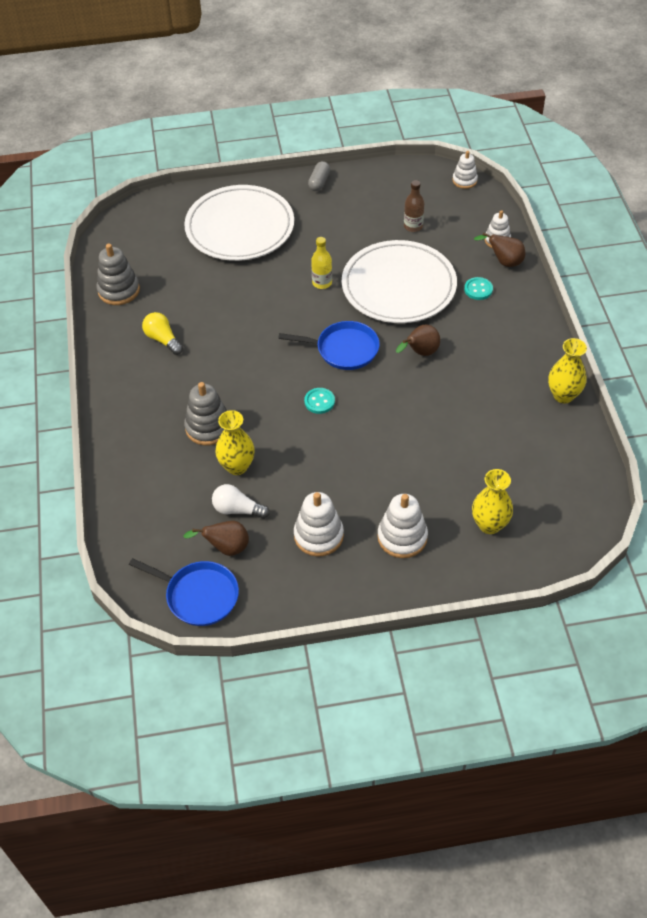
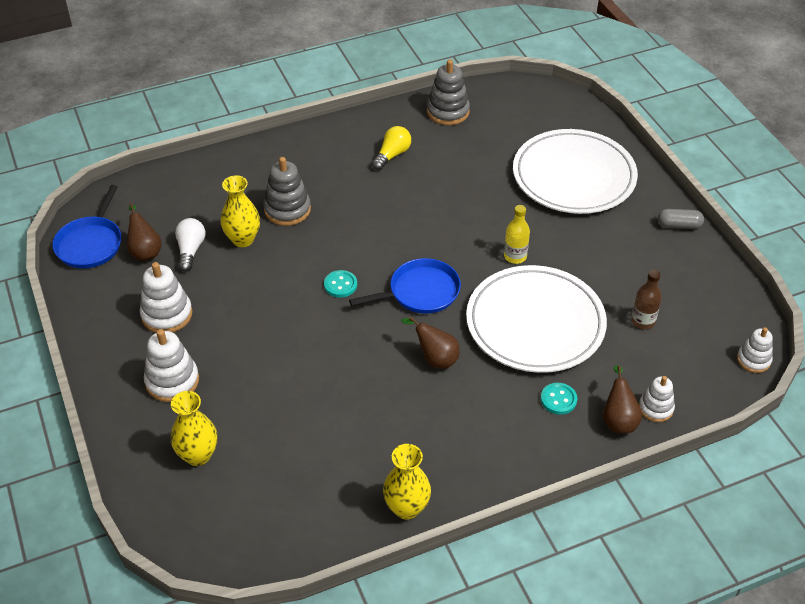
camera: 75 degrees right, 5 degrees down
blue pan [278,321,380,370] -> blue pan turned 105 degrees counterclockwise [349,258,461,314]

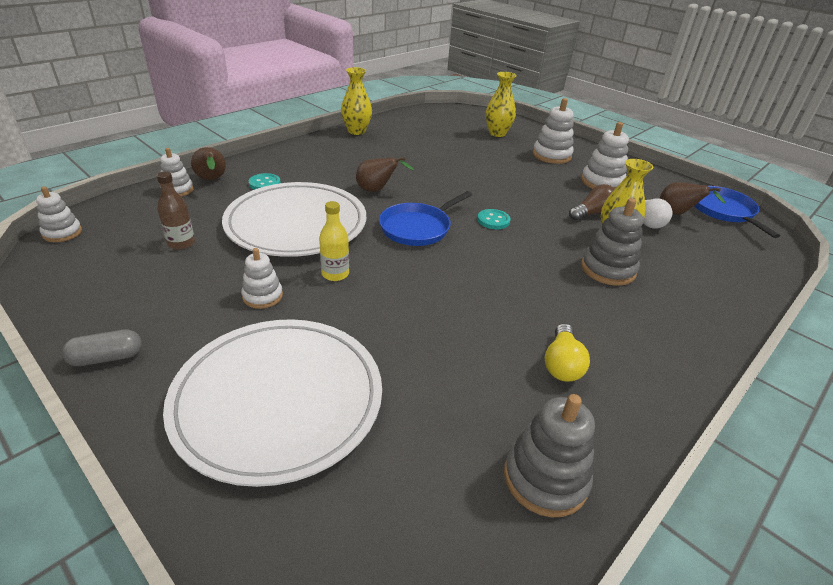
camera: 155 degrees right, 10 degrees down
none -> white stacking toy [241,248,283,309]
none -> brown light bulb [569,184,615,220]

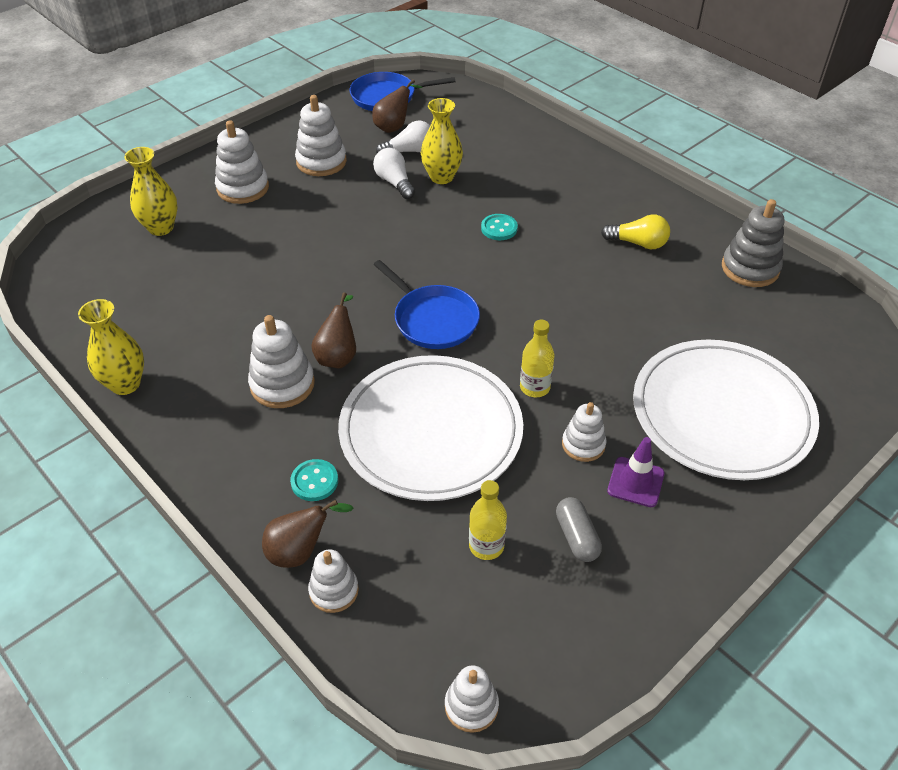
camera: 85 degrees left, 10 degrees up
grey capsule [62,330,142,366] -> grey capsule moved to [556,497,602,562]
brown bottle [157,171,195,250] -> yellow bottle [469,480,507,560]
turquoise button [477,209,510,229] -> turquoise button moved to [481,214,518,240]
brown light bulb [569,184,615,220] -> white light bulb [373,148,415,199]
grey stacking toy [581,198,644,286] -> none
none -> white stacking toy [248,315,315,408]
none -> purple traffic cone [607,437,665,507]

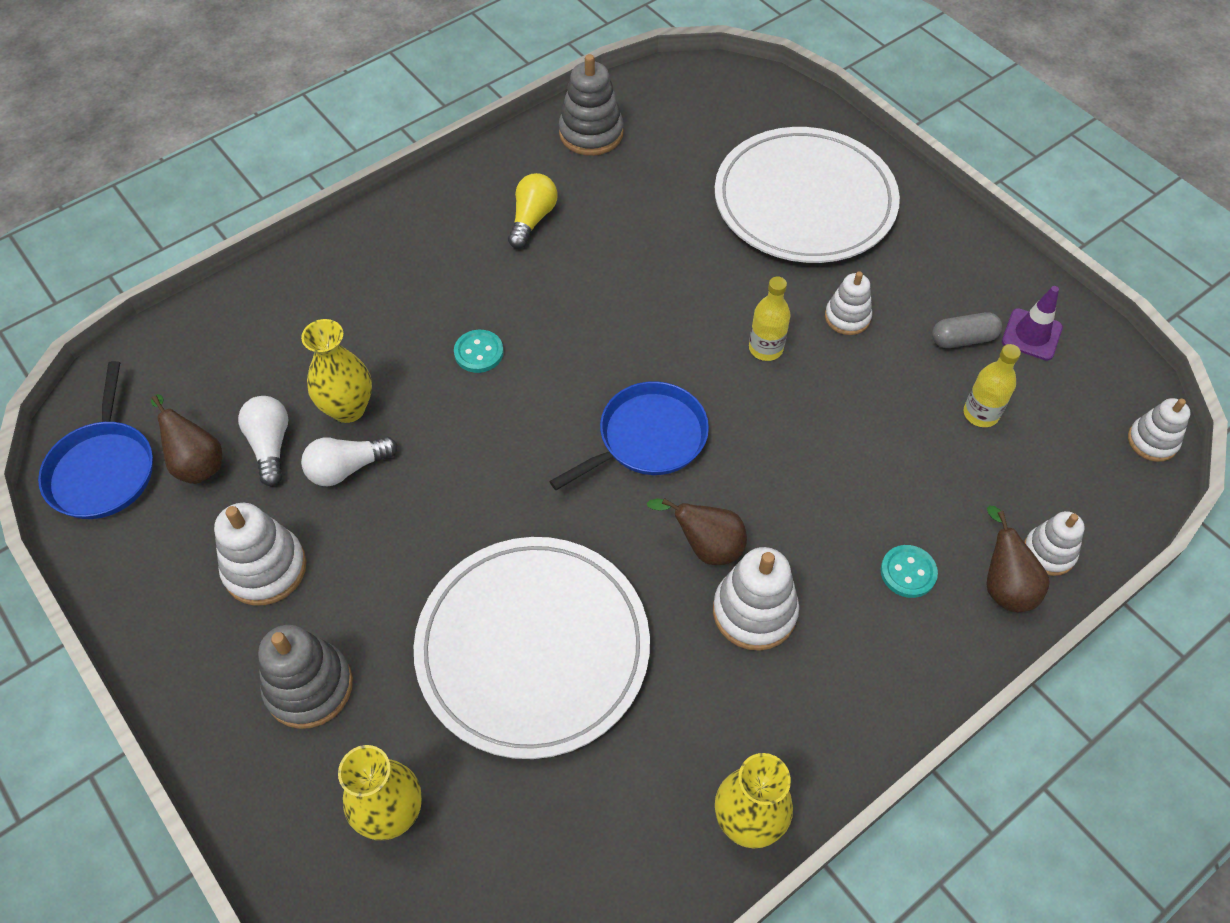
camera: 85 degrees left, 10 degrees up
white stacking toy [215,121,269,204] -> grey stacking toy [258,625,353,729]
white plate [338,355,523,501] -> white plate moved to [414,537,650,759]
purple traffic cone [607,437,665,507] -> purple traffic cone moved to [1002,286,1063,361]

